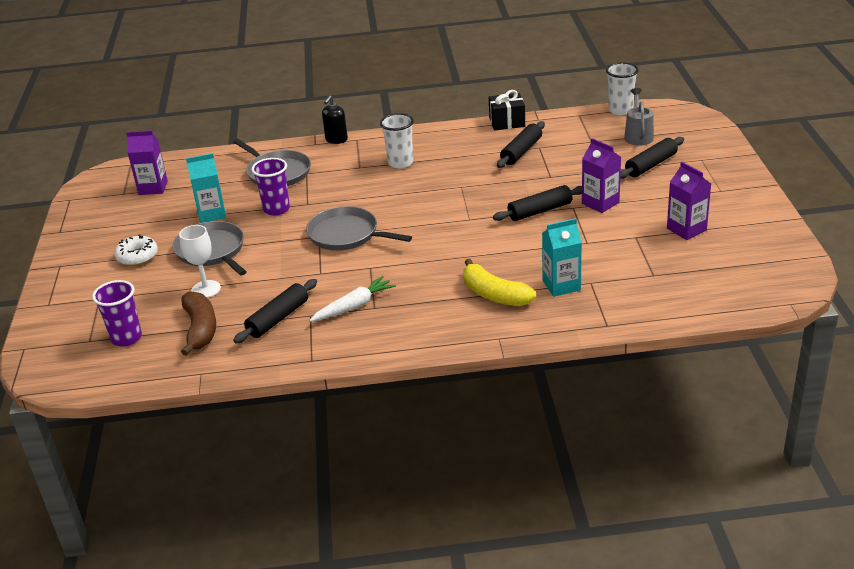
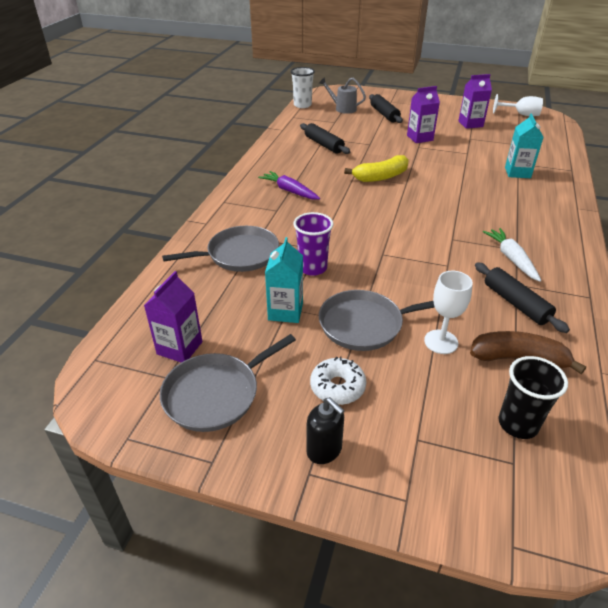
camera: 70 degrees left, 5 degrees up
purple cup [92,280,142,346] -> black cup [499,356,568,439]
grey pan [306,206,412,251] -> grey pan moved to [160,334,296,432]
black soap dispenser [322,95,348,144] -> black soap dispenser moved to [306,397,345,464]
white cup [380,113,414,169] -> purple carrot [258,171,320,200]
yellow banana [463,259,536,306] -> yellow banana moved to [344,155,409,182]
black gift [489,90,525,131] -> none
black rolling pin [493,185,582,221] -> none
none -> white goblet [493,94,543,116]

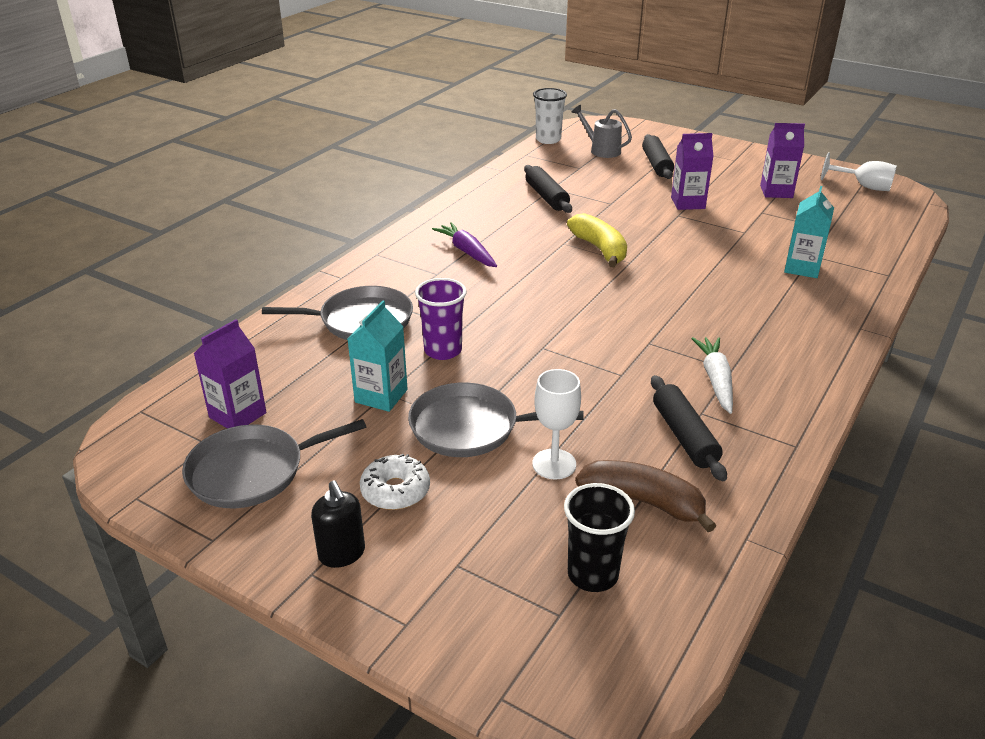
camera: 15 degrees right, 5 degrees down
yellow banana [344,155,409,182] -> yellow banana turned 105 degrees counterclockwise [567,213,627,267]

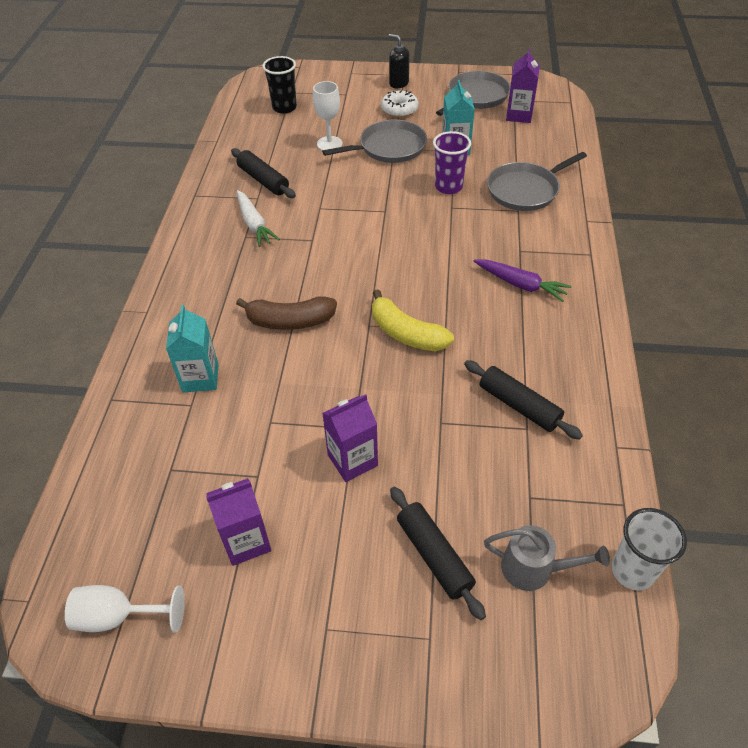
camera: 155 degrees right, 15 degrees up
brown banana [575,460,716,532] -> brown banana moved to [236,296,337,330]

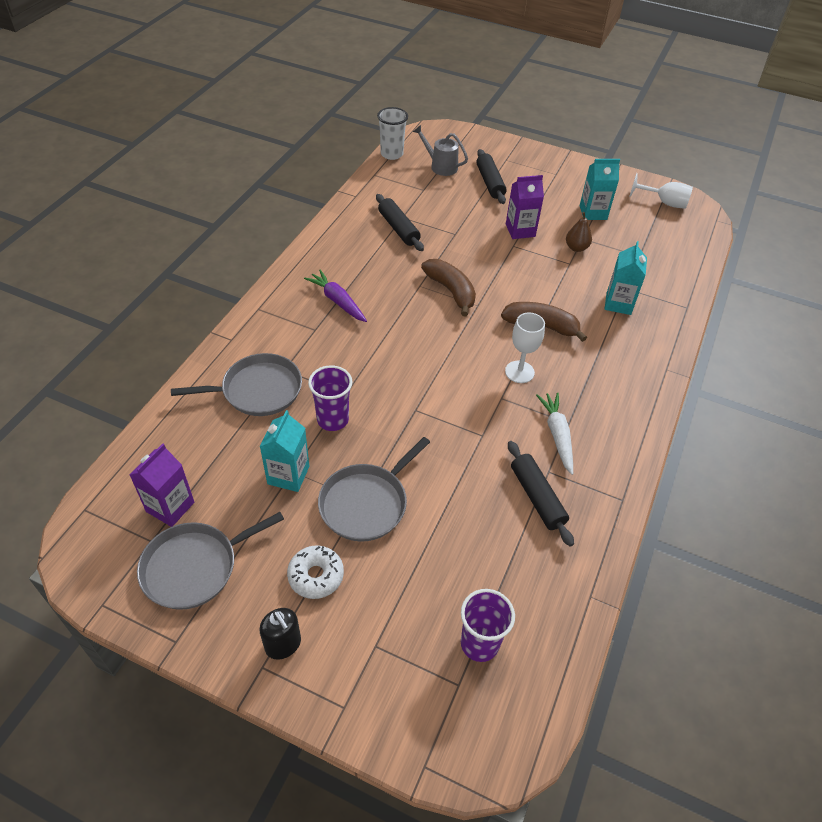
camera: 165 degrees left, 0 degrees up
purple carton [206,478,271,566] -> turquoise carton [579,159,620,220]
black cup [262,56,297,114] -> purple cup [461,589,515,662]
white goblet [313,81,343,151] -> white goblet moved to [505,313,545,383]
grey pan [322,120,427,163] -> grey pan turned 45 degrees counterclockwise [318,437,430,542]
yellow banana [372,289,454,351] -> brown banana [421,259,476,316]
none -> brown pear [566,212,592,252]

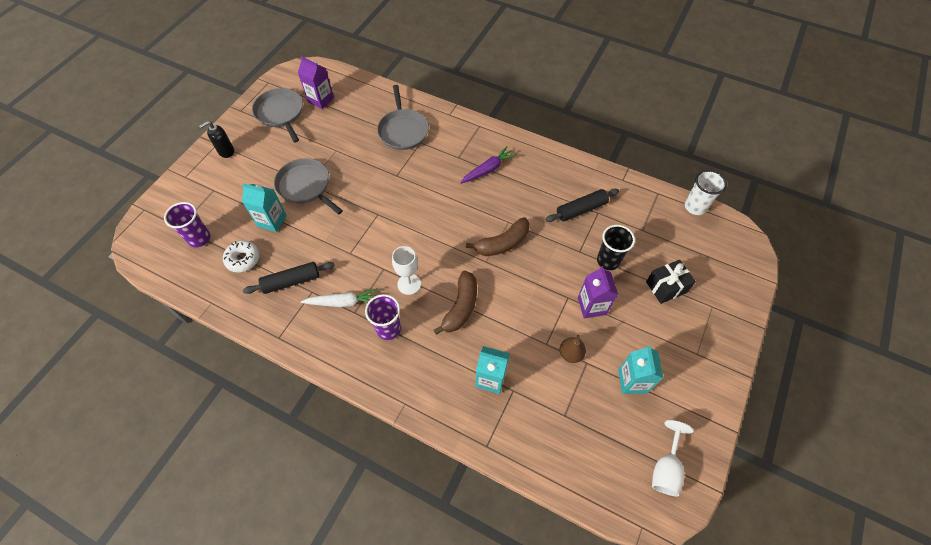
camera: 95 degrees right, 10 degrees up
turquoise carton [260,410,309,492] -> turquoise carton moved to [242,183,286,232]
white donut [287,545,344,599] -> white donut moved to [223,240,260,272]
purple cup [308,366,352,431] -> purple cup moved to [365,294,401,340]
grey watering can [413,125,468,176] -> none
black rolling pin [476,149,507,204] -> black gift [646,260,696,304]
none -> black cup [597,225,635,270]

